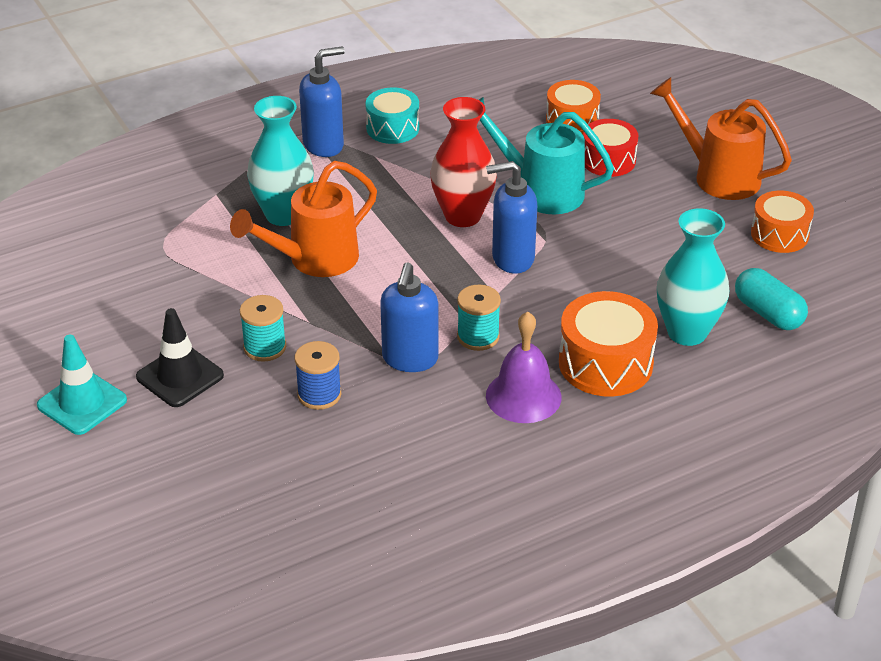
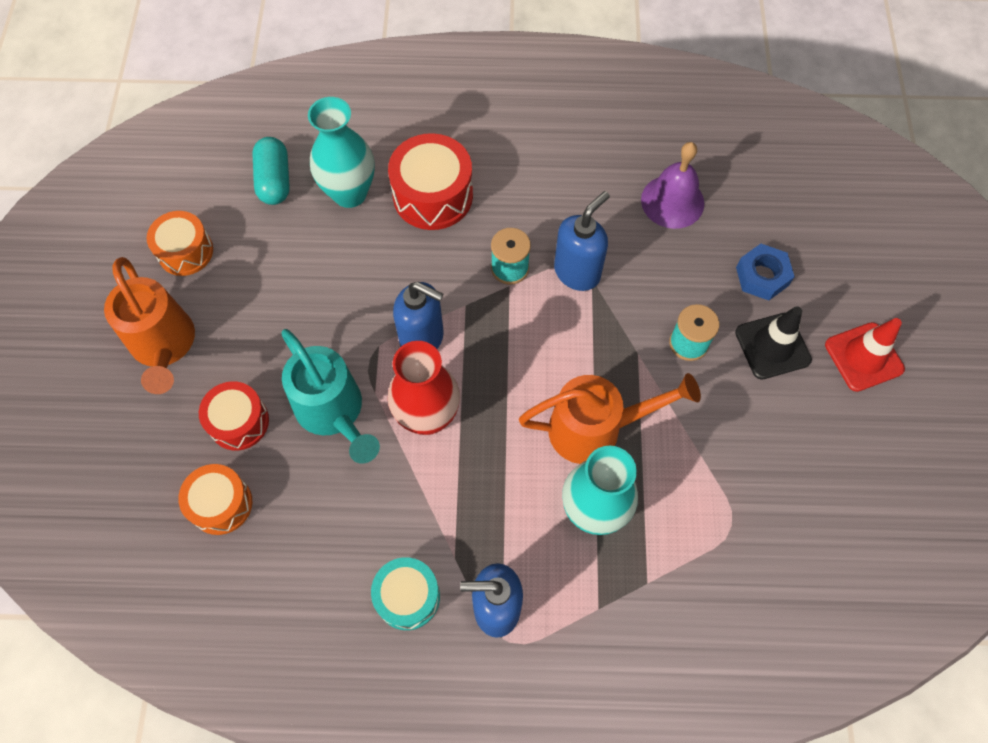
camera: 150 degrees left, 25 degrees up
turquoise traffic cone [37,335,127,435] -> red traffic cone [825,318,905,392]
blue spool [295,341,341,410] -> none
purple bell [486,311,562,423] -> purple bell moved to [641,142,704,229]
orange drum [559,291,658,397] -> red drum [388,133,473,230]
none -> blue nut [736,244,795,300]

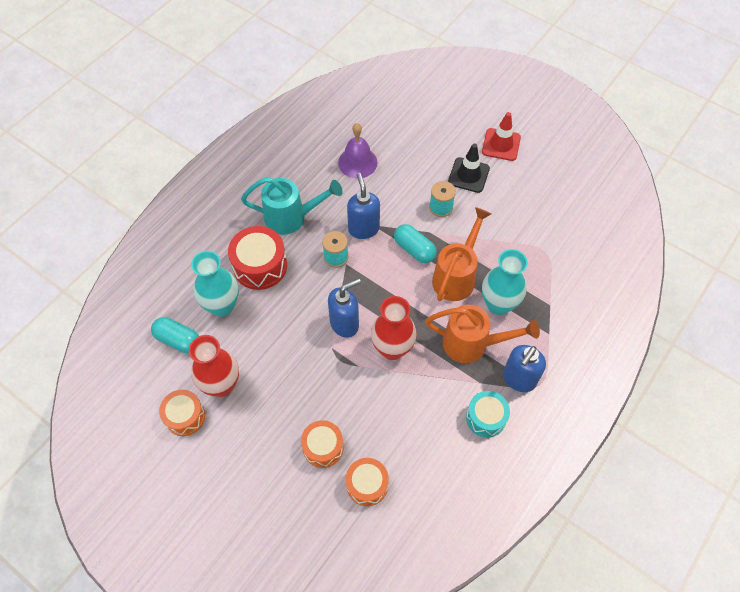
camera: 55 degrees left, 5 degrees down
orange watering can [104,257,195,394] -> orange watering can moved to [425,305,540,363]
red drum [199,381,269,451] -> orange drum [301,420,344,468]
turquoise watering can [282,329,380,463] -> turquoise watering can moved to [241,177,343,235]
blue nut [736,244,795,300] -> none
none -> red vase [189,335,239,397]
none -> turquoise capsule [394,224,437,263]

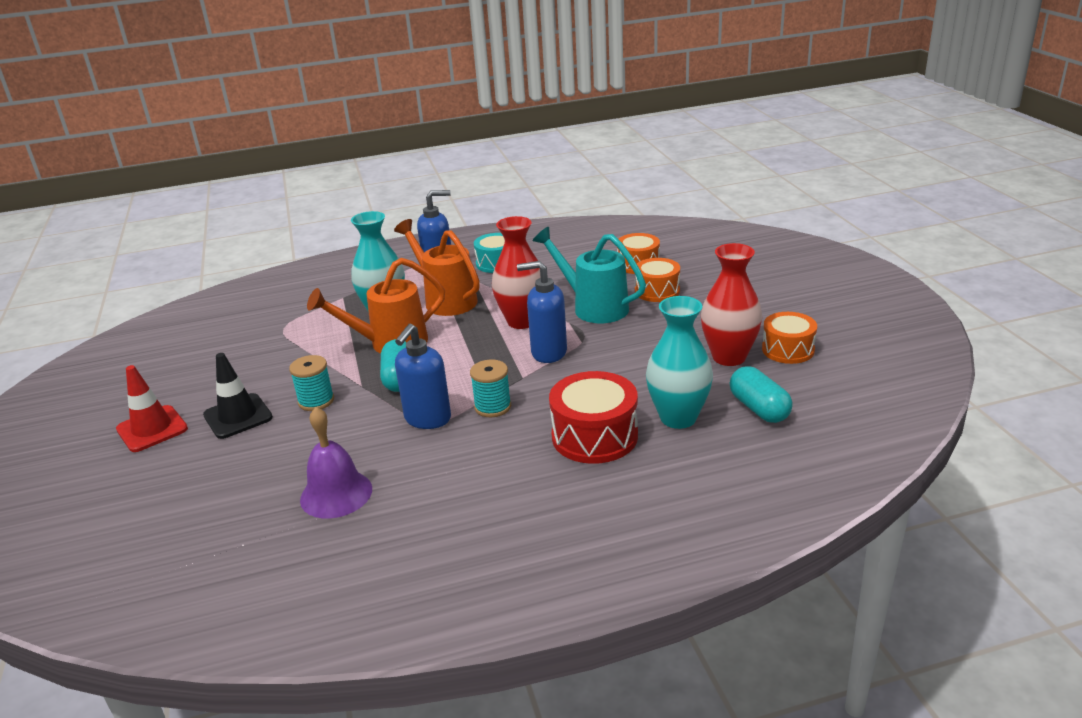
camera: 140 degrees left, 30 degrees down
turquoise watering can [241,177,343,235] -> turquoise watering can moved to [533,227,646,323]

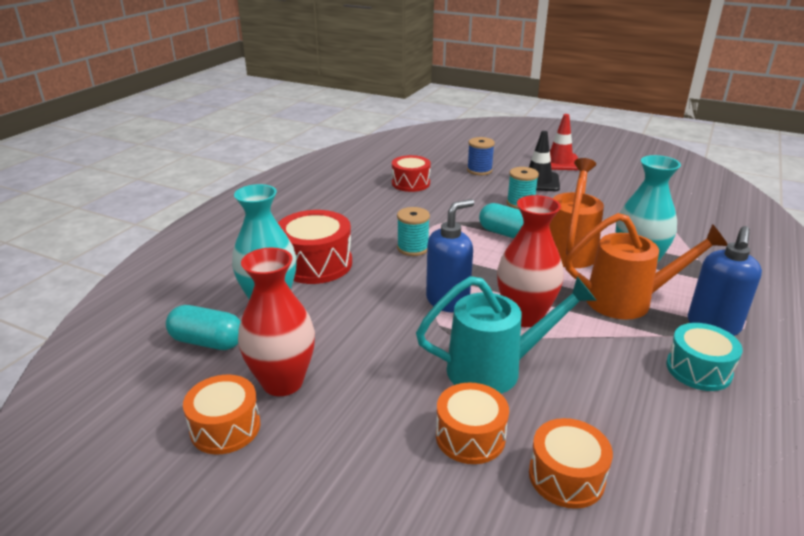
camera: 130 degrees right, 0 degrees up
purple bell [300,407,372,519] -> red drum [392,155,431,192]
blue soap dispenser [395,324,451,429] -> none
none -> blue spool [467,137,495,175]

